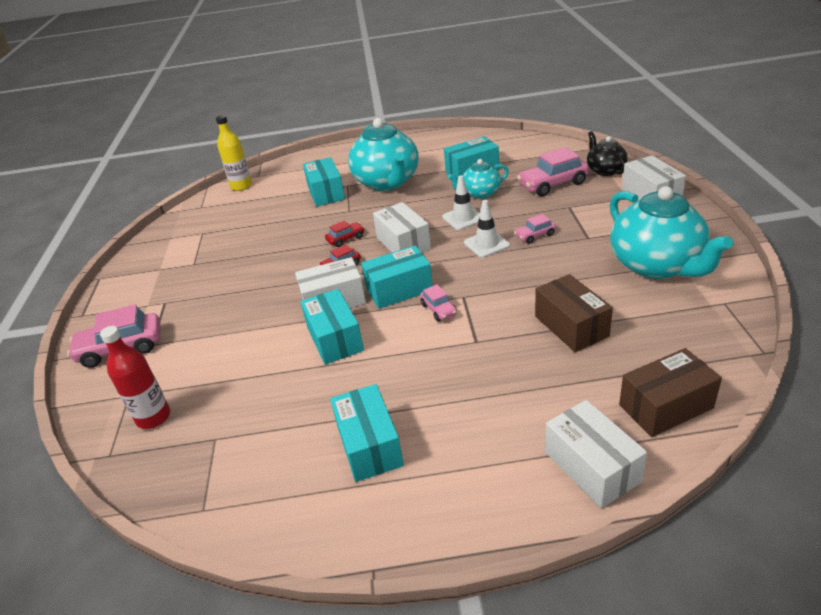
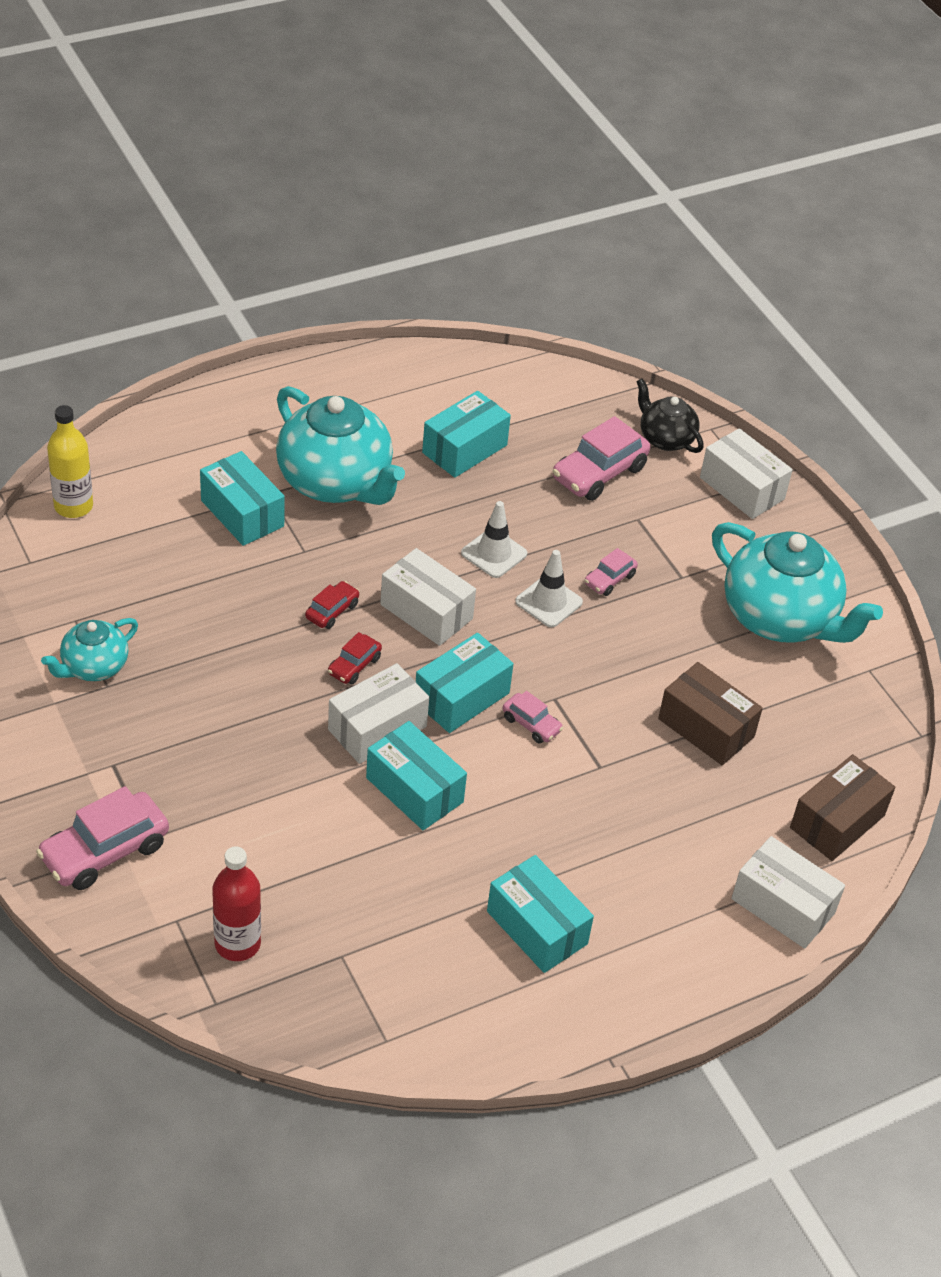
camera: 30 degrees left, 10 degrees up
turquoise teapot [448,159,509,199] -> turquoise teapot moved to [41,618,138,681]

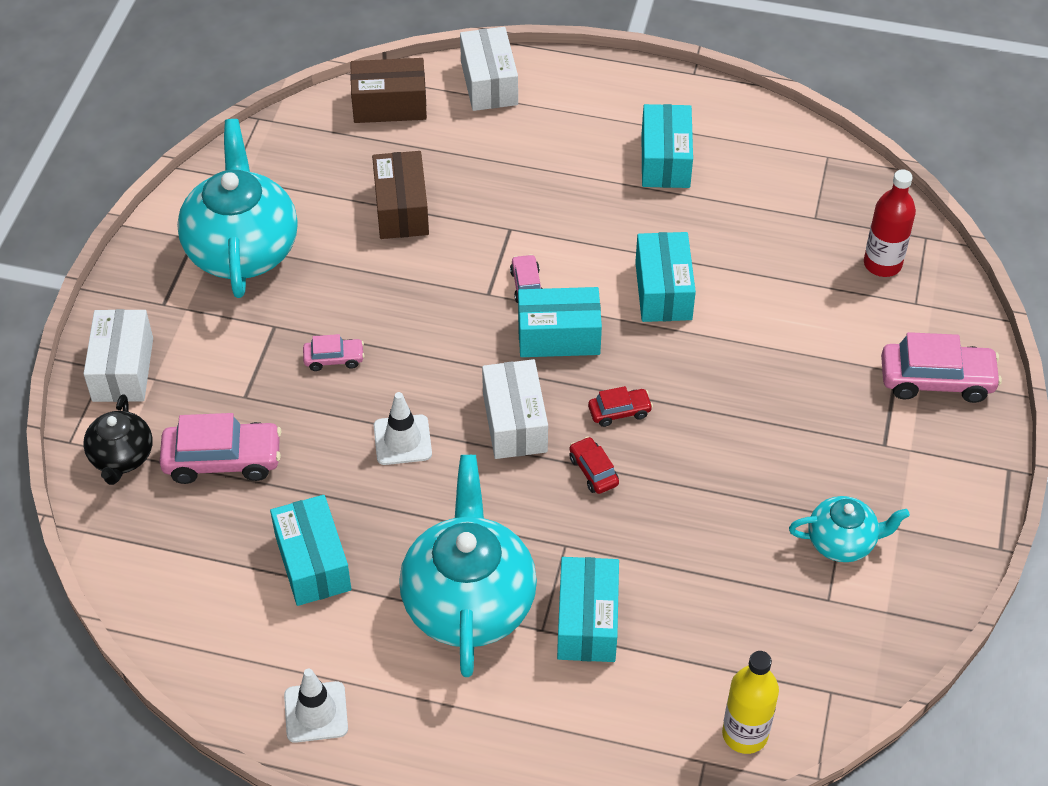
camera: 135 degrees left, 5 degrees up
red car [305,581,360,629] -> red car turned 75 degrees clockwise [569,436,619,494]
white box [328,663,429,764] -> none
turquoise box [422,391,511,478] -> turquoise box turned 75 degrees clockwise [270,495,351,606]
white traffic cone [515,550,583,627] -> white traffic cone moved to [284,669,348,743]

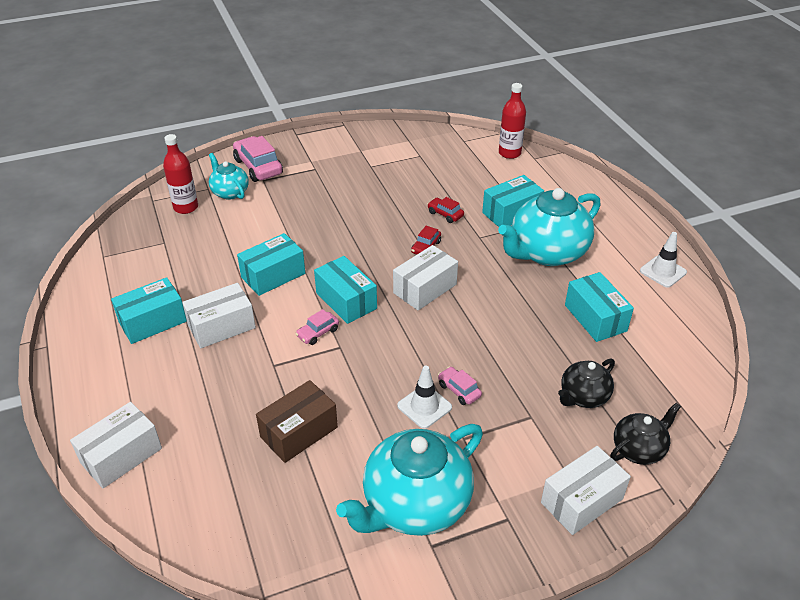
camera: 125 degrees left, 10 degrees down
pink car [159,413,282,484] -> black teapot [558,359,615,408]
turquoise box [270,495,351,606] -> turquoise box turned 60 degrees counterclockwise [565,272,634,342]
brown box [350,58,427,123] -> none
white traffic cone [374,392,432,465] -> white traffic cone moved to [397,366,452,429]
red car [588,386,653,427] -> red car moved to [427,197,464,223]
yellow bottle [722,651,779,754] -> red bottle [499,83,526,159]
turquoise teapot [789,496,910,562] -> turquoise teapot moved to [209,153,249,200]
none -> white box [182,283,256,348]

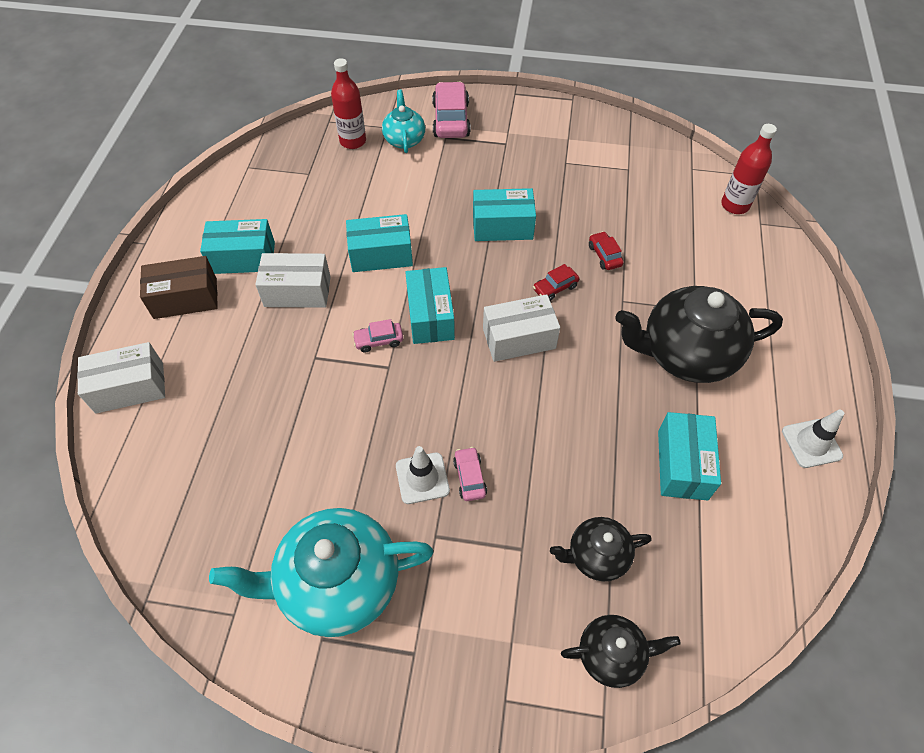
camera: 30 degrees right, 15 degrees up
brown box [256,380,338,463] -> brown box moved to [140,256,218,319]
turquoise box [482,175,544,227] -> turquoise box moved to [473,188,536,241]
turquoise teapot [498,188,601,266] -> black teapot [615,286,783,383]
white box [541,446,631,535] -> none

